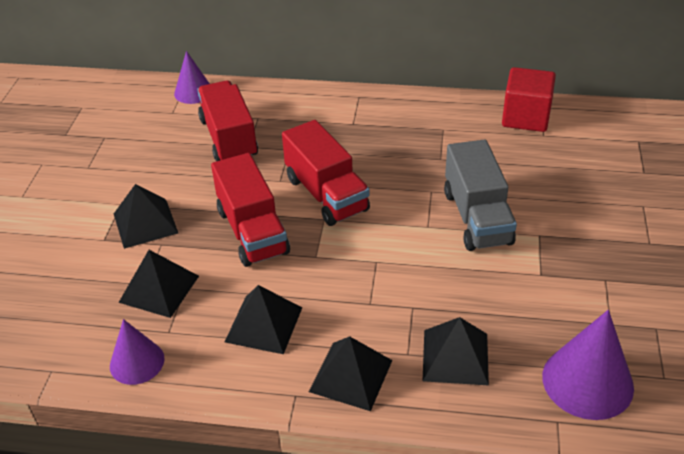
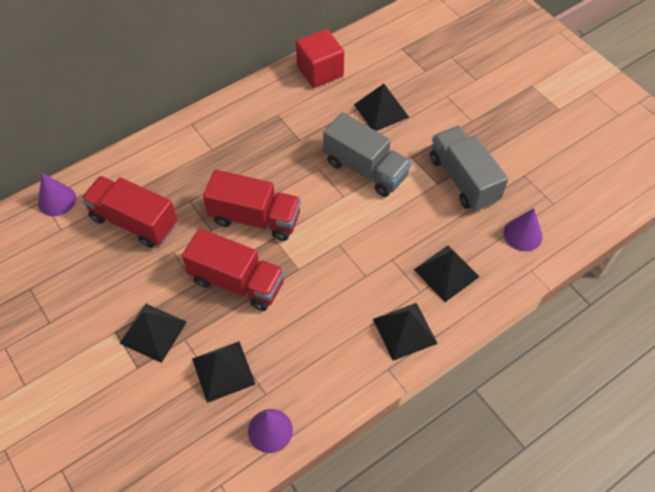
camera: 45 degrees left, 15 degrees up
black pyramid [225,285,302,354] -> black pyramid moved to [354,84,409,131]
purple cone [542,310,634,420] -> purple cone [503,208,542,251], size x0.63
none -> grey truck [430,126,508,211]

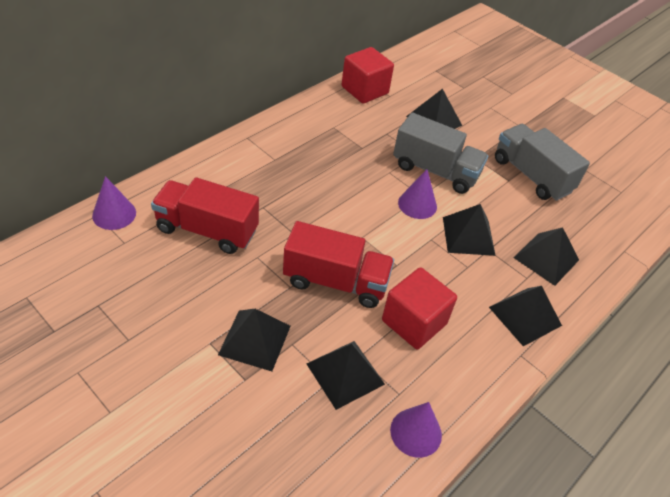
camera: 15 degrees left, 10 degrees down
red truck [203,170,301,241] -> none
purple cone [503,208,542,251] -> purple cone moved to [398,169,437,219]
none -> red cube [382,267,457,349]
none -> black pyramid [443,204,496,256]

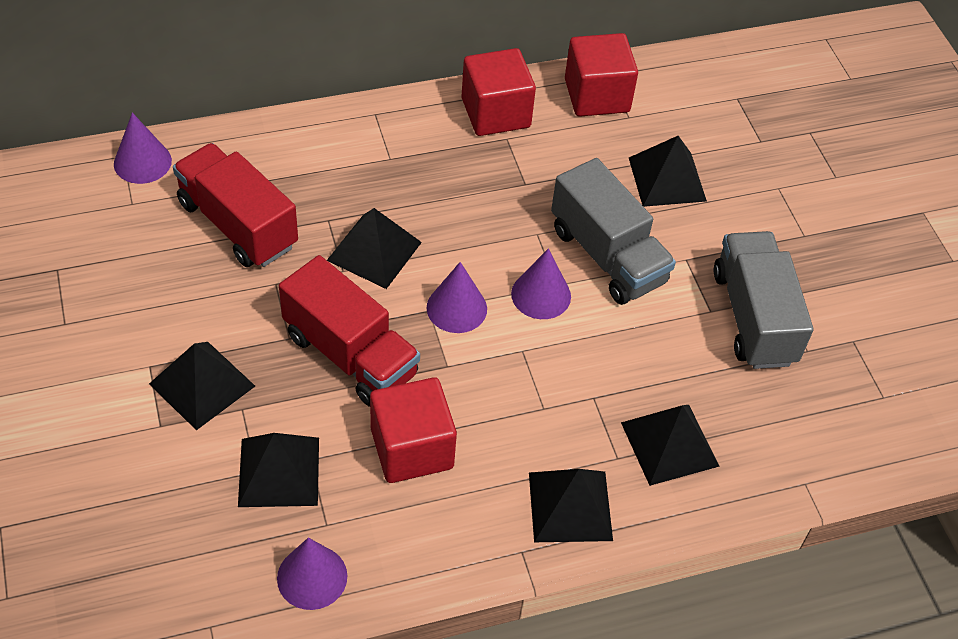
camera: 30 degrees right, 5 degrees up
black pyramid [443,204,496,256] -> black pyramid moved to [327,208,422,289]
none -> purple cone [427,262,487,333]
none -> red cube [461,48,536,136]

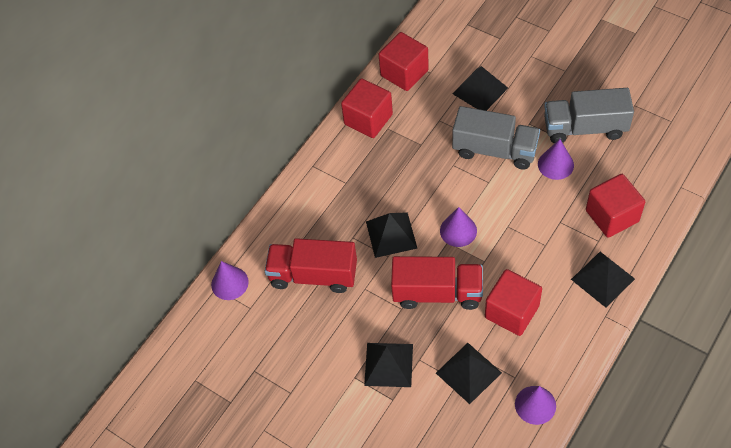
camera: 30 degrees left, 5 degrees up
purple cone [511,248,571,319] -> purple cone moved to [538,139,574,180]
black pyramid [621,405,720,486] -> red cube [586,174,645,238]
grey truck [714,231,813,369] -> grey truck turned 45 degrees counterclockwise [544,88,634,144]

